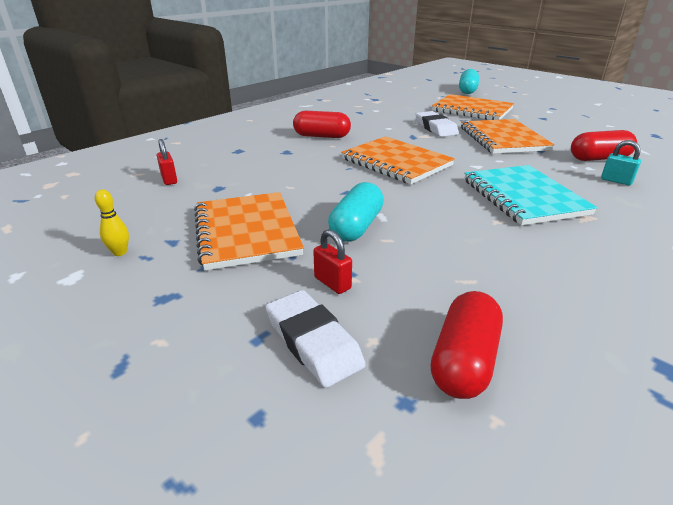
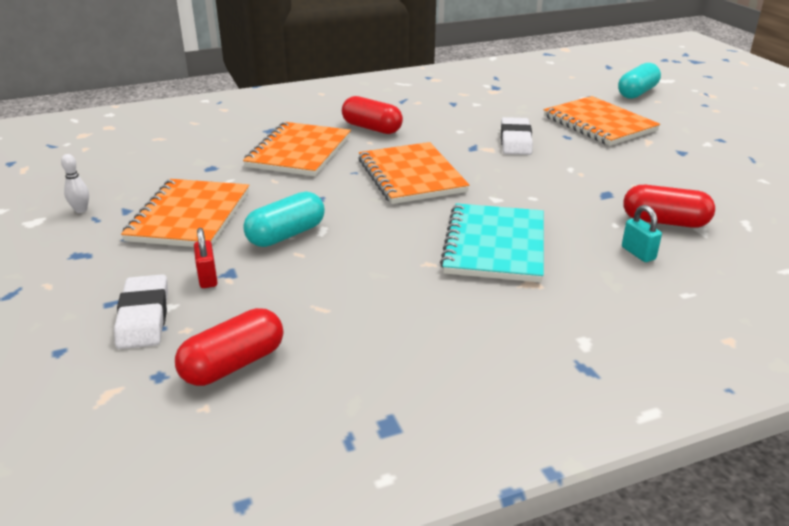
camera: 25 degrees right, 0 degrees up
yellow bowling pin [95,190,129,256] -> white bowling pin [61,154,89,213]
red padlock [157,139,177,185] -> none
orange notebook [461,119,554,154] -> orange notebook moved to [243,122,351,176]

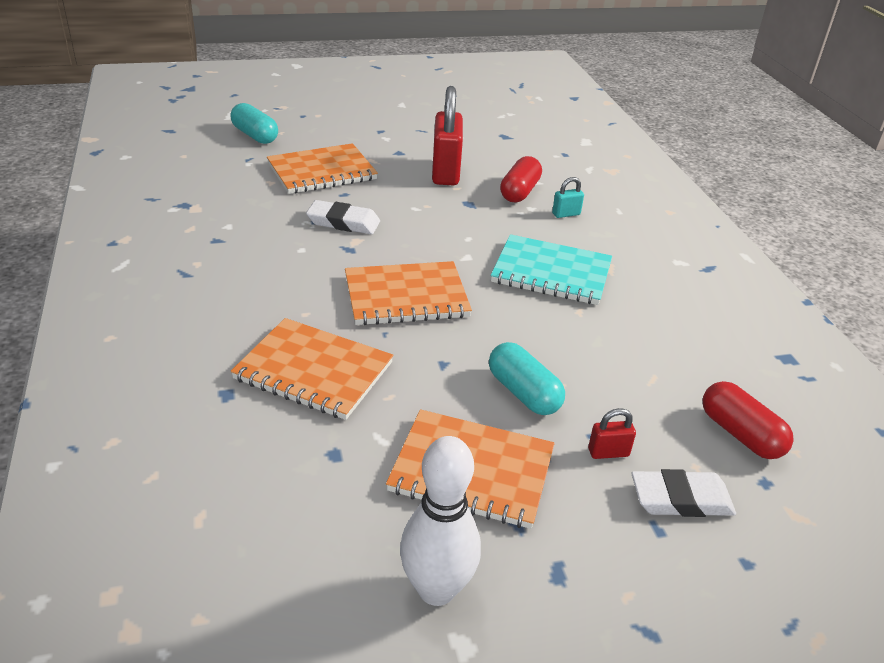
camera: 85 degrees left, 5 degrees up
white bowling pin [61,154,89,213] -> white bowling pin [400,436,481,606], size x2.34
red capsule [342,96,403,134] -> none
none -> red padlock [432,86,463,185]

